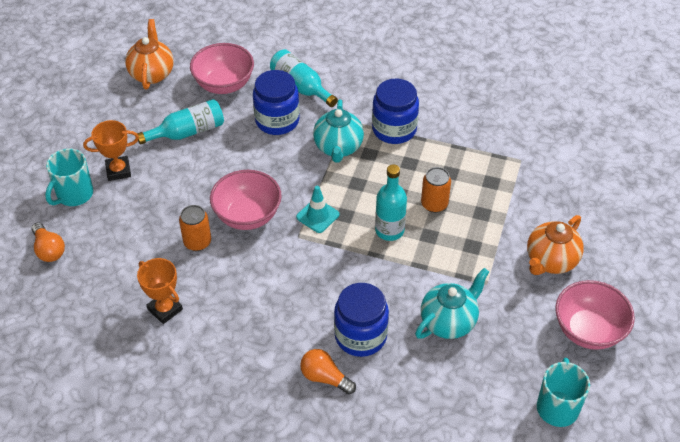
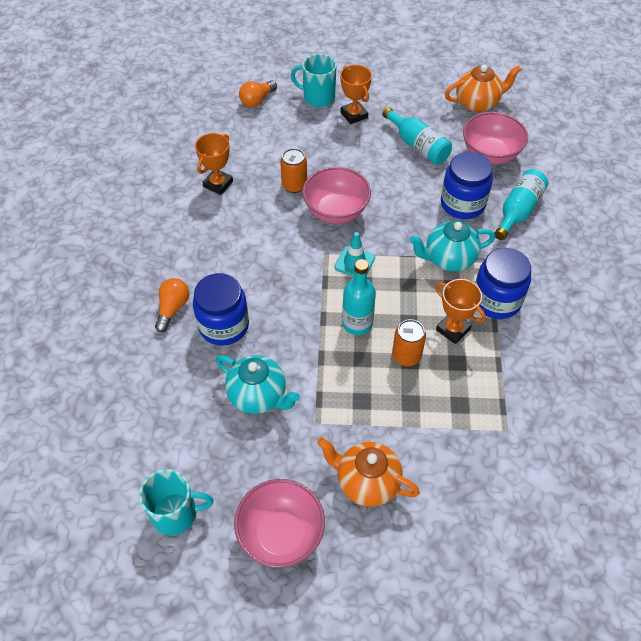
camera: 75 degrees right, 5 degrees up
none -> orange trophy [435,279,486,344]

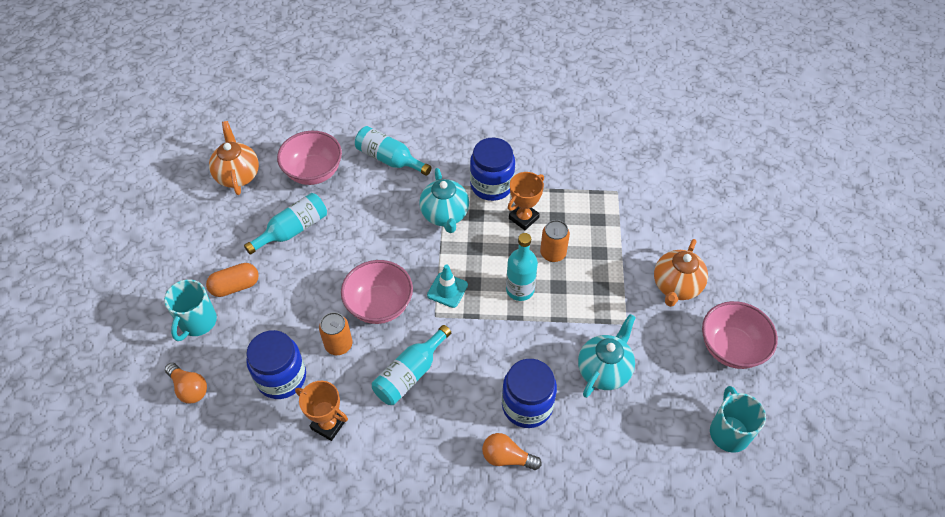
camera: 90 degrees left, 0 degrees up
orange trophy [340,65,372,124] -> orange capsule [206,263,259,297]
blue jar [441,152,493,219] -> blue jar moved to [246,330,306,399]
none -> turquoise bottle [372,325,451,405]

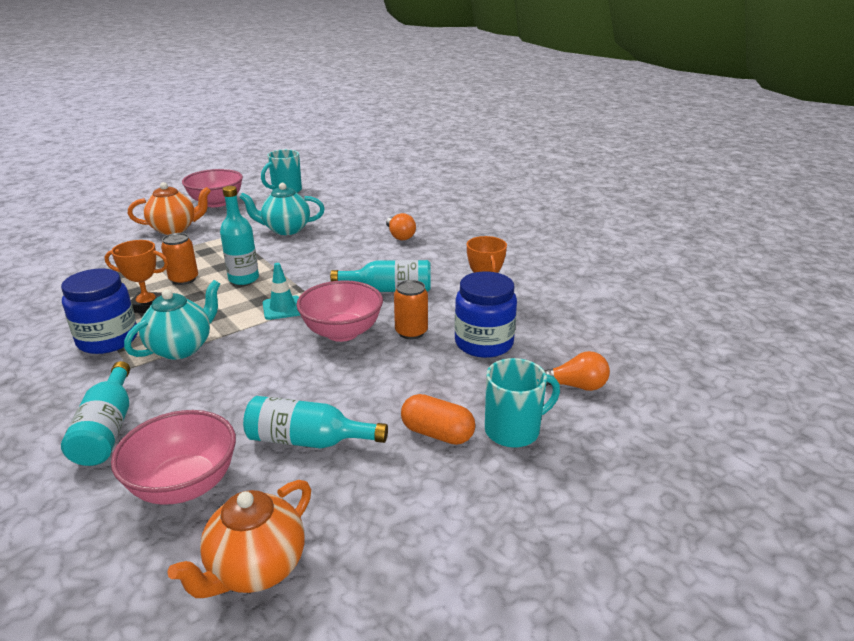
camera: 130 degrees left, 25 degrees down
orange light bulb [165,363,207,404] -> orange light bulb turned 90 degrees clockwise [544,351,610,391]
blue jar [502,359,557,428] -> none

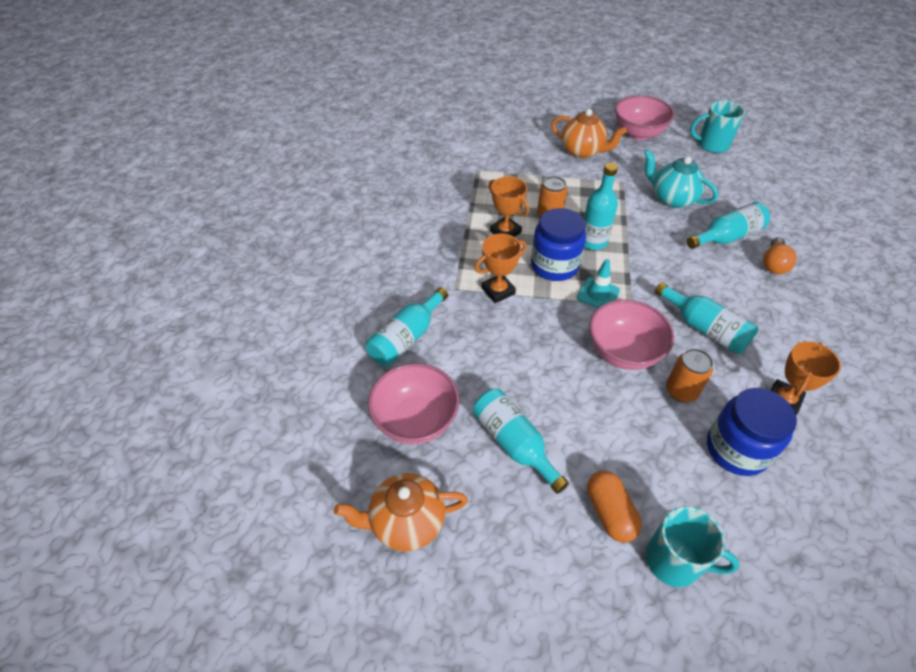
camera: 45 degrees right, 20 degrees up
blue jar [61,269,138,354] -> blue jar moved to [531,208,586,281]
turquoise teapot [124,280,220,359] -> orange trophy [475,234,526,303]
orange light bulb [544,351,610,391] -> none
none -> turquoise bottle [687,202,770,249]

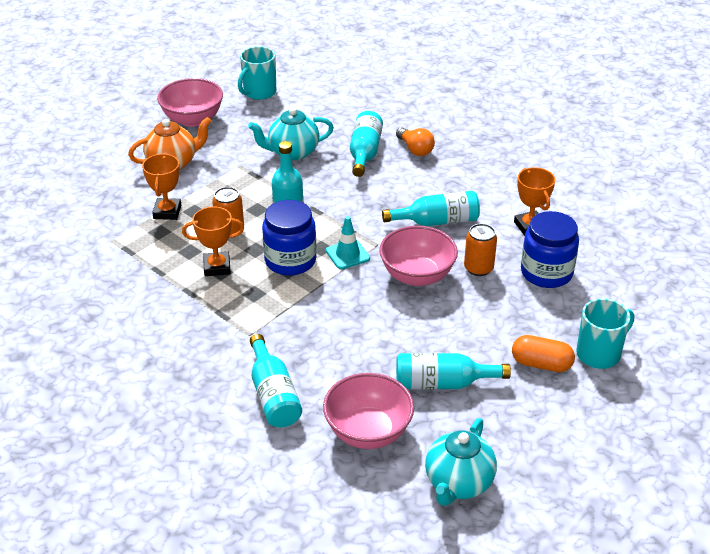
camera: 55 degrees left, 10 degrees down
orange teapot [334,473,468,552] -> turquoise teapot [425,418,497,506]
orange trophy [475,234,526,303] -> orange trophy moved to [142,154,181,220]

